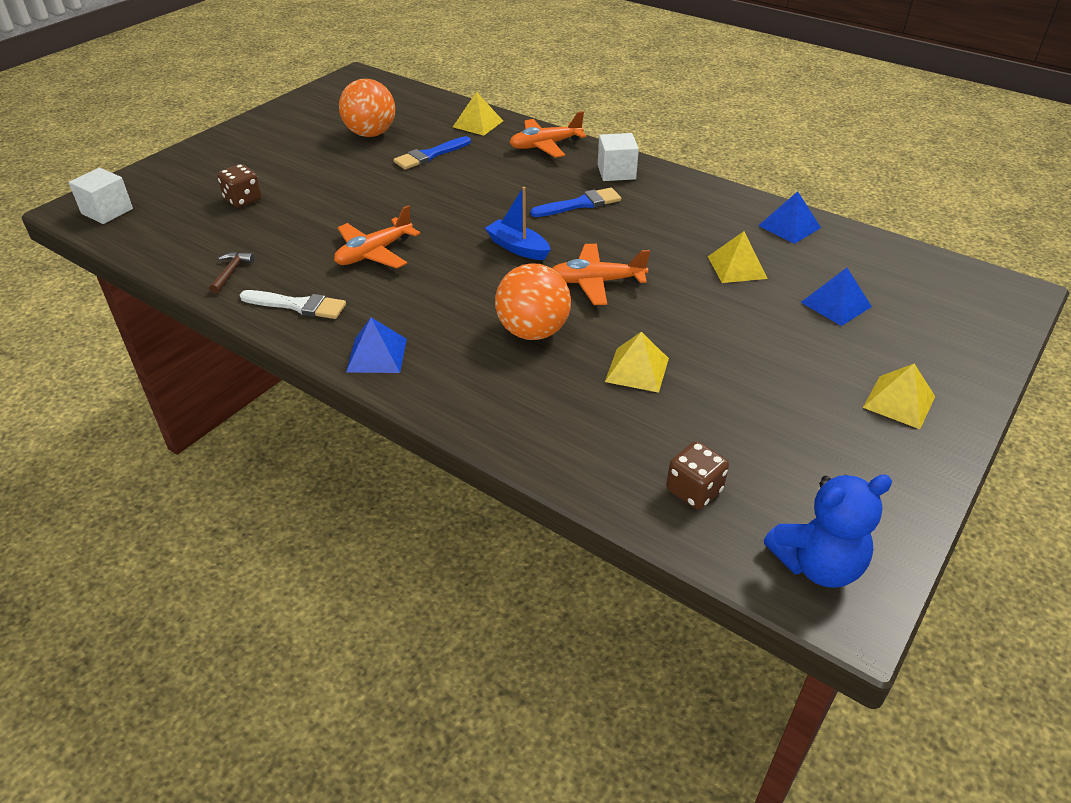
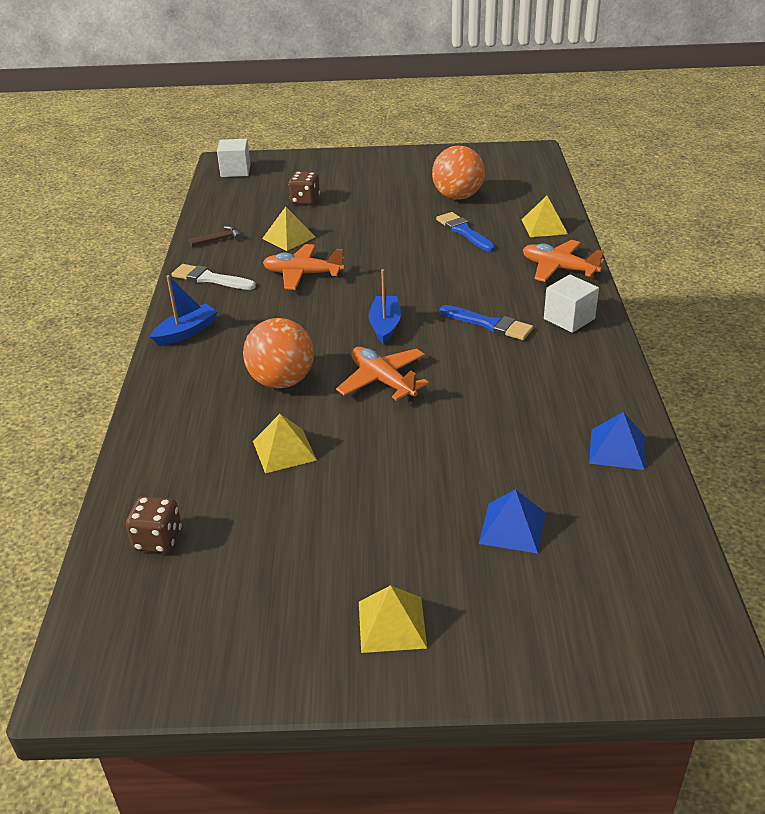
camera: 55 degrees right, 5 degrees down
white brush [240,290,346,319] -> white brush turned 135 degrees clockwise [171,264,256,290]
blue pyramid [346,318,407,373] -> blue boat [150,275,218,346]
blue brush [393,136,471,170] -> blue brush turned 45 degrees clockwise [436,212,495,252]
yellow pyramid [708,231,768,283] -> yellow pyramid moved to [262,207,315,251]
blue teddy bear [764,474,893,588] -> none

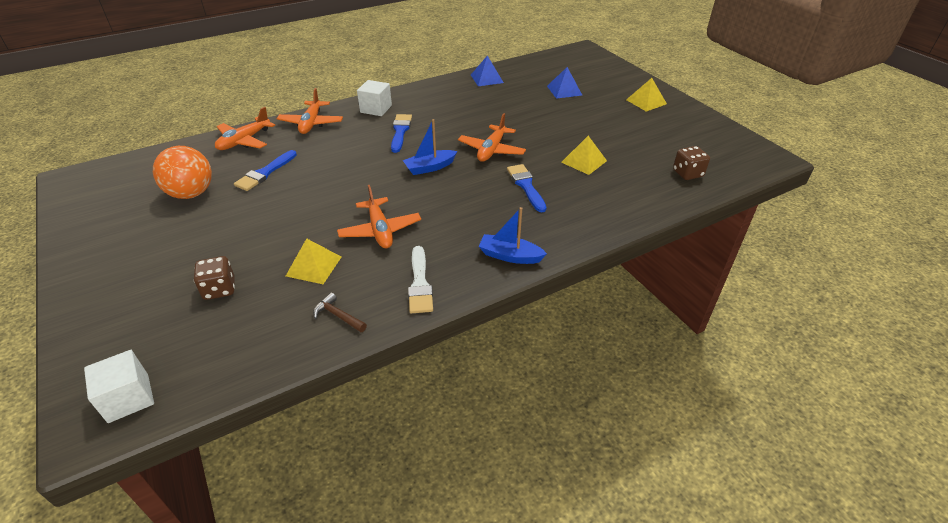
camera: 120 degrees left, 5 degrees up
orange ball [243,318,314,389] -> blue brush [507,164,547,212]
yellow pyramid [522,196,568,237] -> orange plane [215,107,275,150]

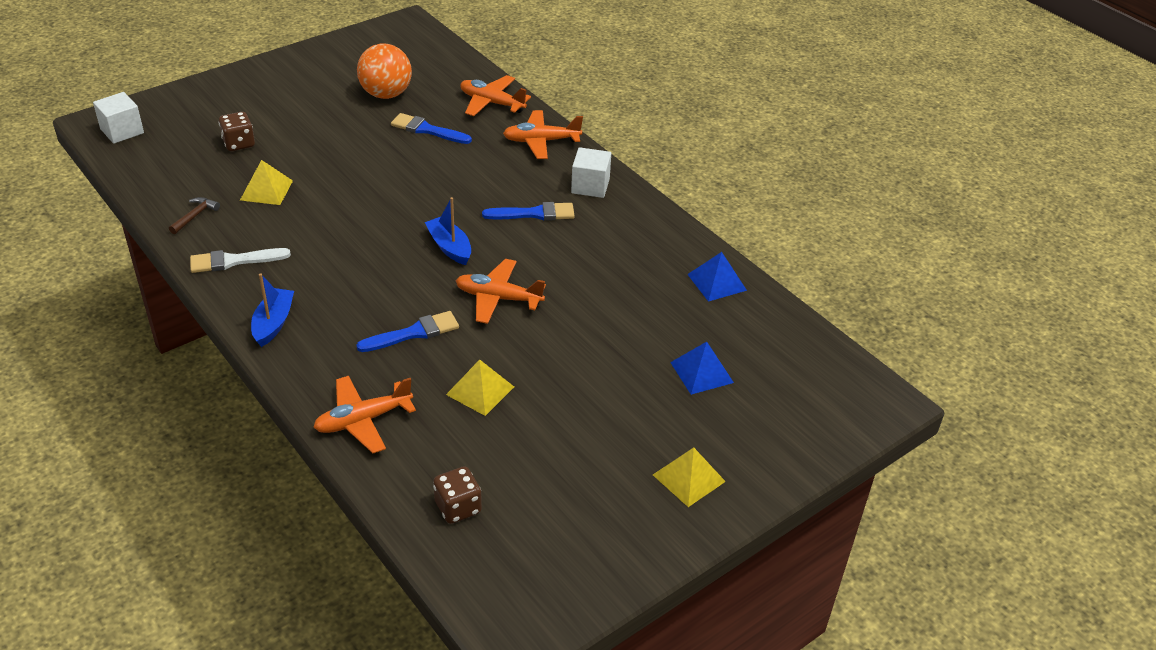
camera: 80 degrees right, 0 degrees up
orange plane [337,185,421,248] -> orange plane moved to [313,376,416,453]

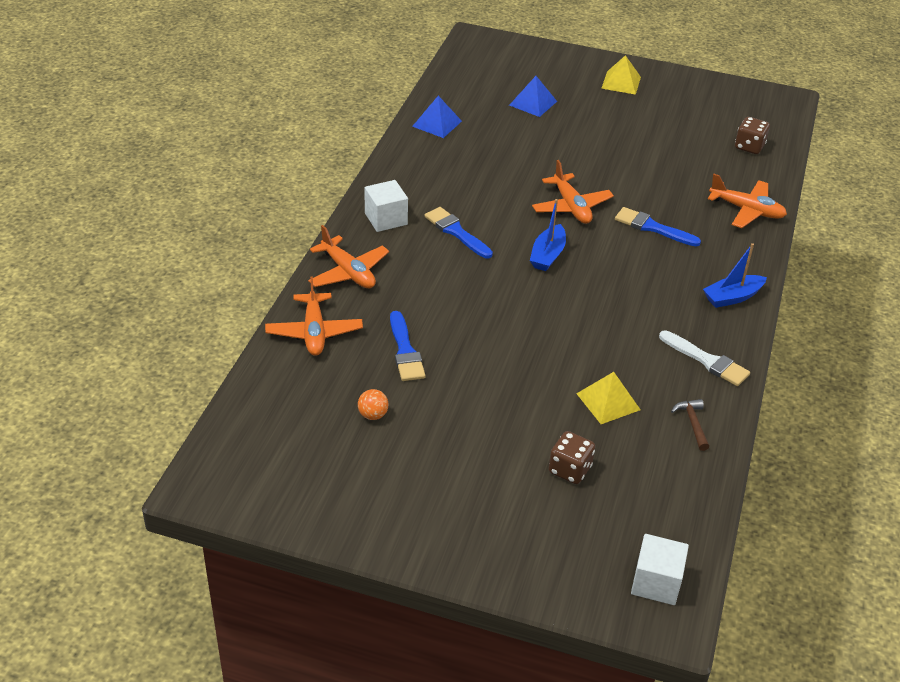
camera: 125 degrees left, 0 degrees up
brown hammer [169,197,220,234] -> brown hammer turned 90 degrees clockwise [671,399,709,451]
orange ball [357,44,412,99] -> orange ball [358,389,388,420], size x0.44
yellow pyramid [446,360,514,416] -> none

